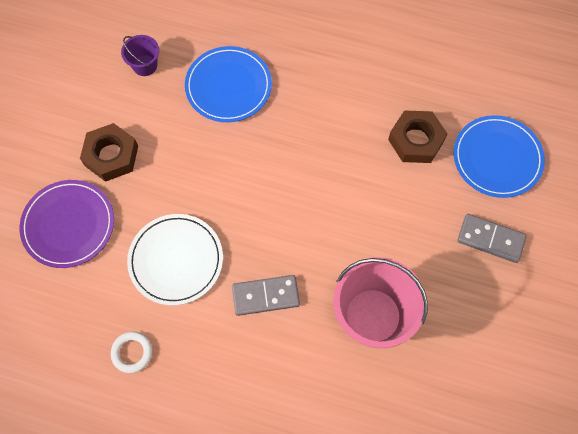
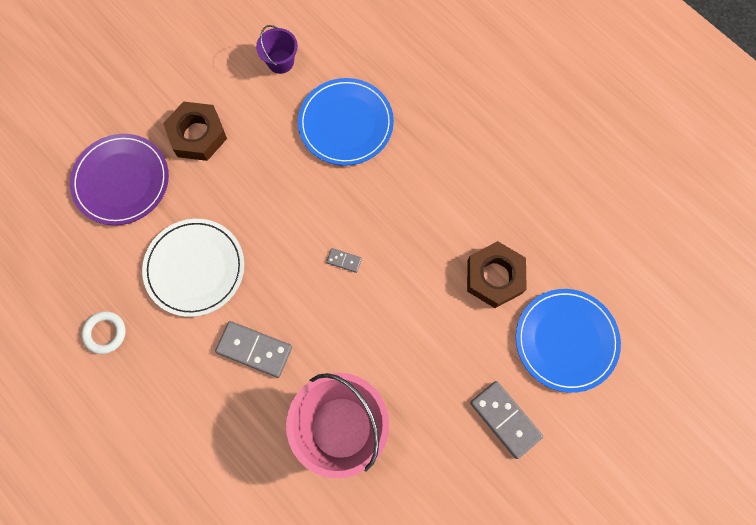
camera: 30 degrees right, 5 degrees up
none -> grey domino [326,248,362,273]

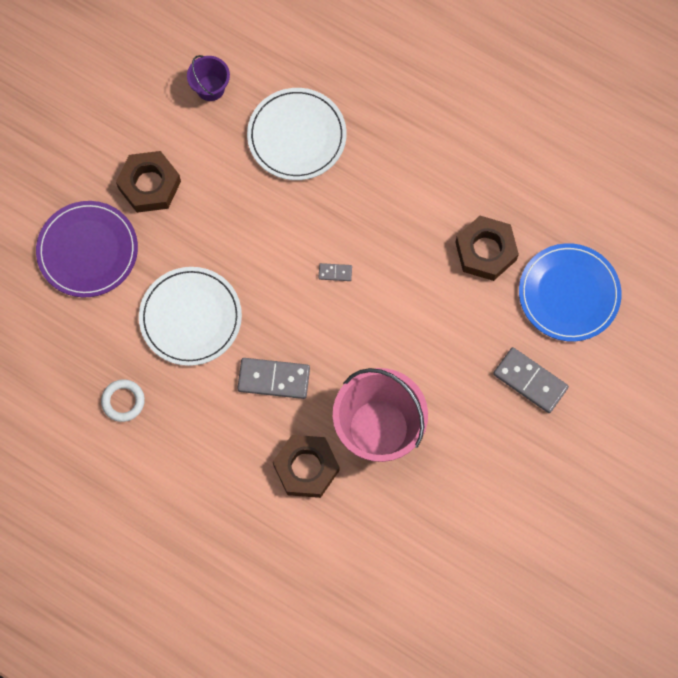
camera: 15 degrees left, 0 degrees up
blue plate [298,78,394,166] -> white plate [247,88,347,180]
none -> brown nut [273,435,339,498]

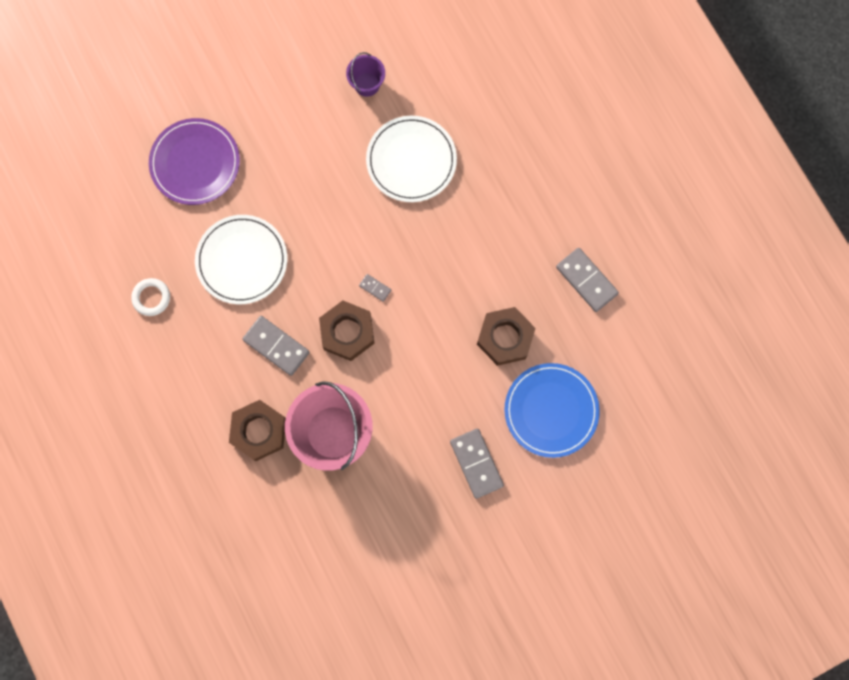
camera: 30 degrees right, 5 degrees up
brown nut [116,151,181,213] -> brown nut moved to [319,300,375,361]
none -> grey domino [556,248,619,312]

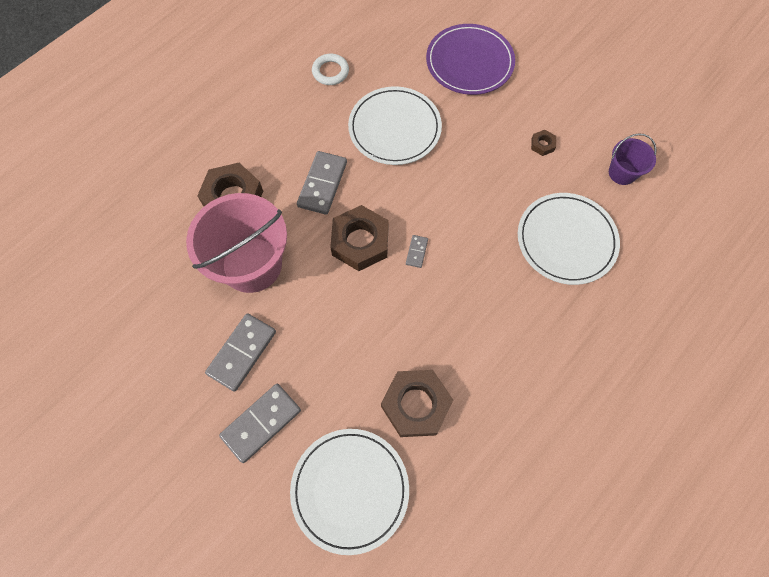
camera: 70 degrees right, 10 degrees down
blue plate [504,363,600,458] -> white plate [290,429,409,555]
grey domino [556,248,619,312] -> grey domino moved to [205,313,276,392]
none -> brown nut [531,130,556,156]

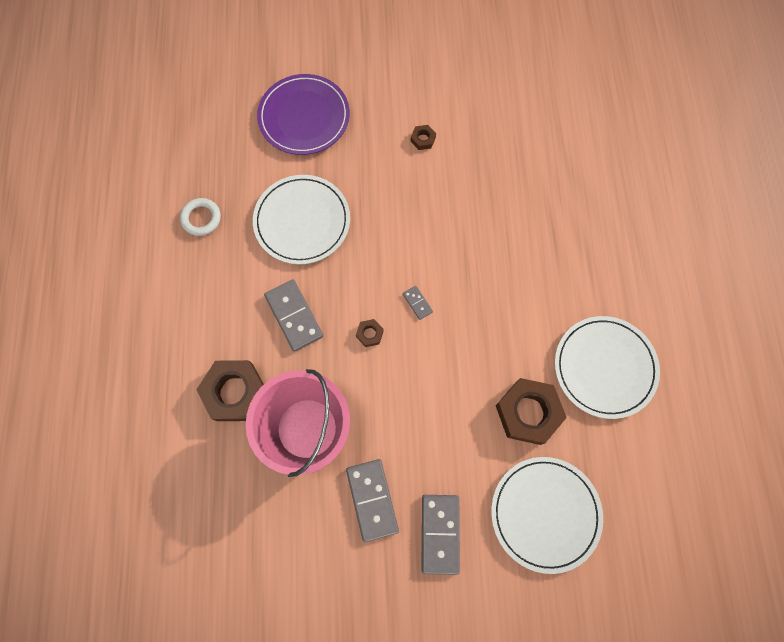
camera: 45 degrees left, 5 degrees up
brown nut [330,205,389,271] -> brown nut [356,319,384,347], size x0.44
white plate [518,193,620,285] -> white plate moved to [555,316,660,419]
purple bucket [609,133,657,185] -> none

